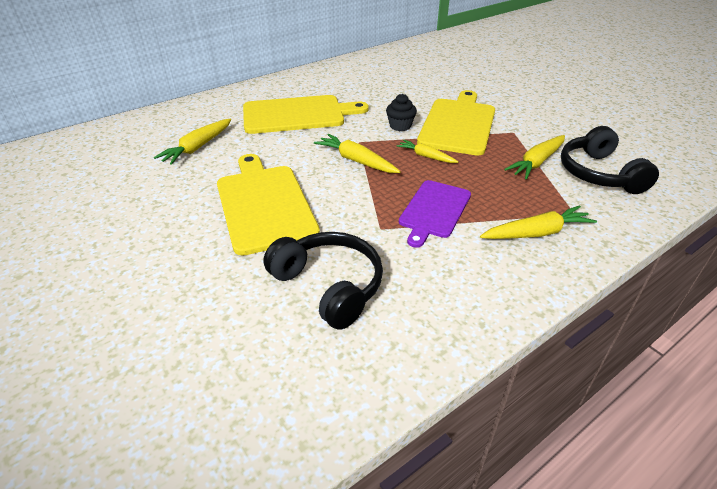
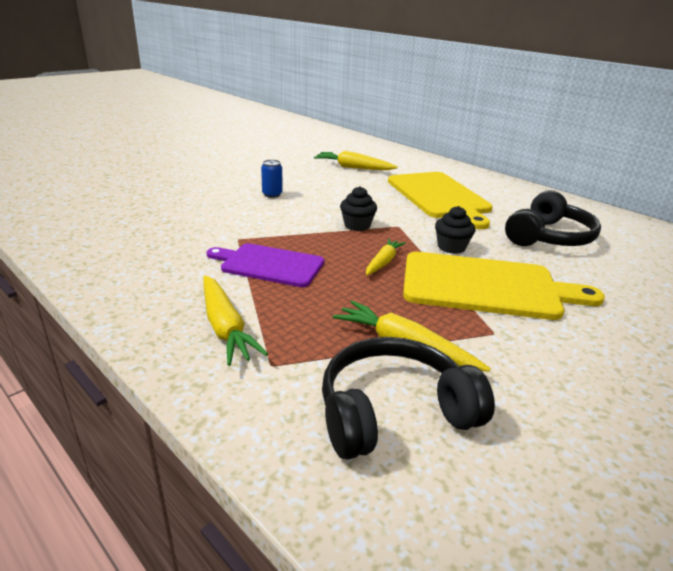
camera: 80 degrees right, 10 degrees down
yellow cutting board [217,154,320,256] -> blue can [261,160,283,198]
black headphones [263,232,383,330] -> black headphones moved to [505,190,601,246]
yellow carrot [314,134,401,173] -> black cupcake [340,186,377,231]

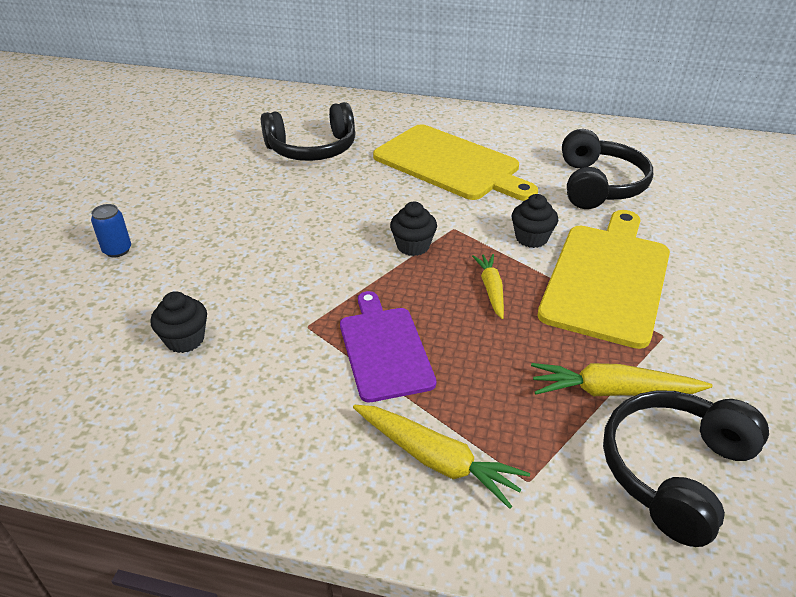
camera: 30 degrees left, 10 degrees up
purple cutting board [207,243,324,287] -> purple cutting board turned 90 degrees clockwise [340,291,436,402]
blue can [261,160,283,198] -> blue can moved to [91,204,131,257]
yellow carrot [314,151,398,170] -> black headphones [261,102,356,161]
yellow cutting board [403,252,605,320] -> yellow cutting board turned 45 degrees counterclockwise [537,210,670,349]
none -> black cupcake [150,291,207,353]

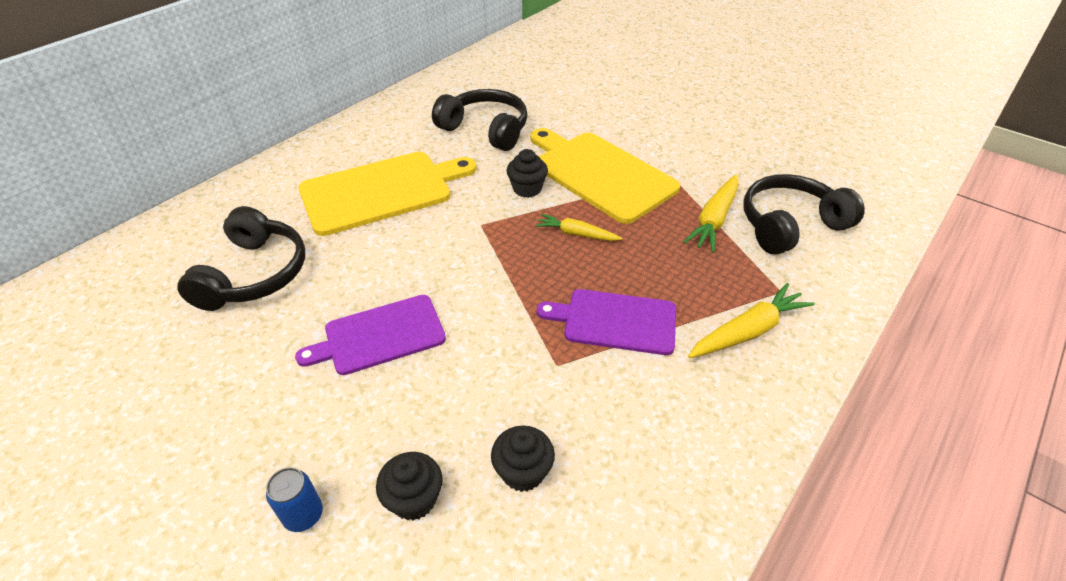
camera: 65 degrees left, 5 degrees up
black cupcake [390,202,437,256] -> black cupcake moved to [376,452,443,520]
black headphones [603,390,769,547] -> black headphones turned 90 degrees clockwise [743,174,865,255]
none -> purple cutting board [295,295,446,375]

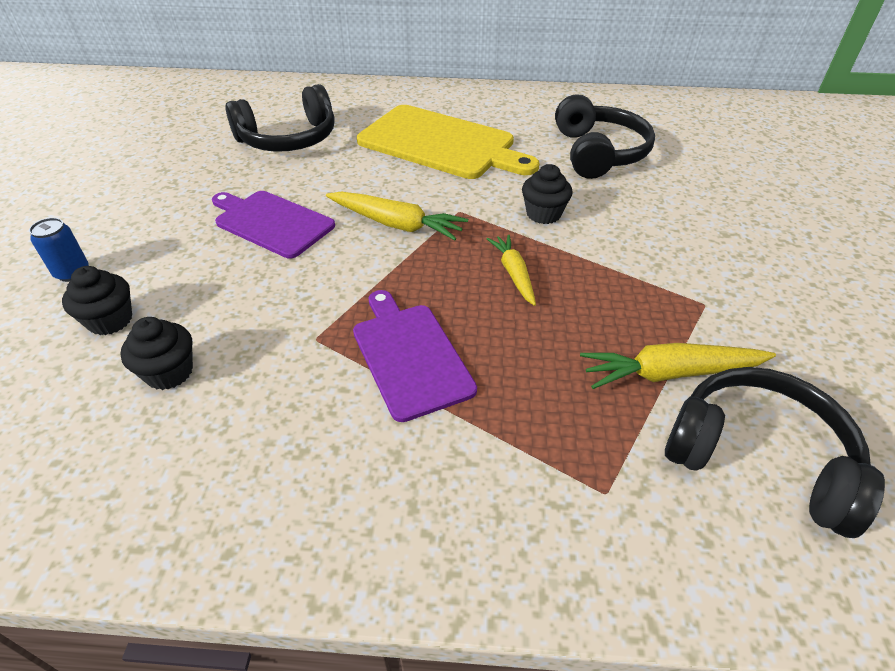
camera: 55 degrees right, 0 degrees up
yellow cutting board [530,128,680,224] -> none
yellow carrot [688,283,815,358] -> yellow carrot moved to [326,192,468,240]

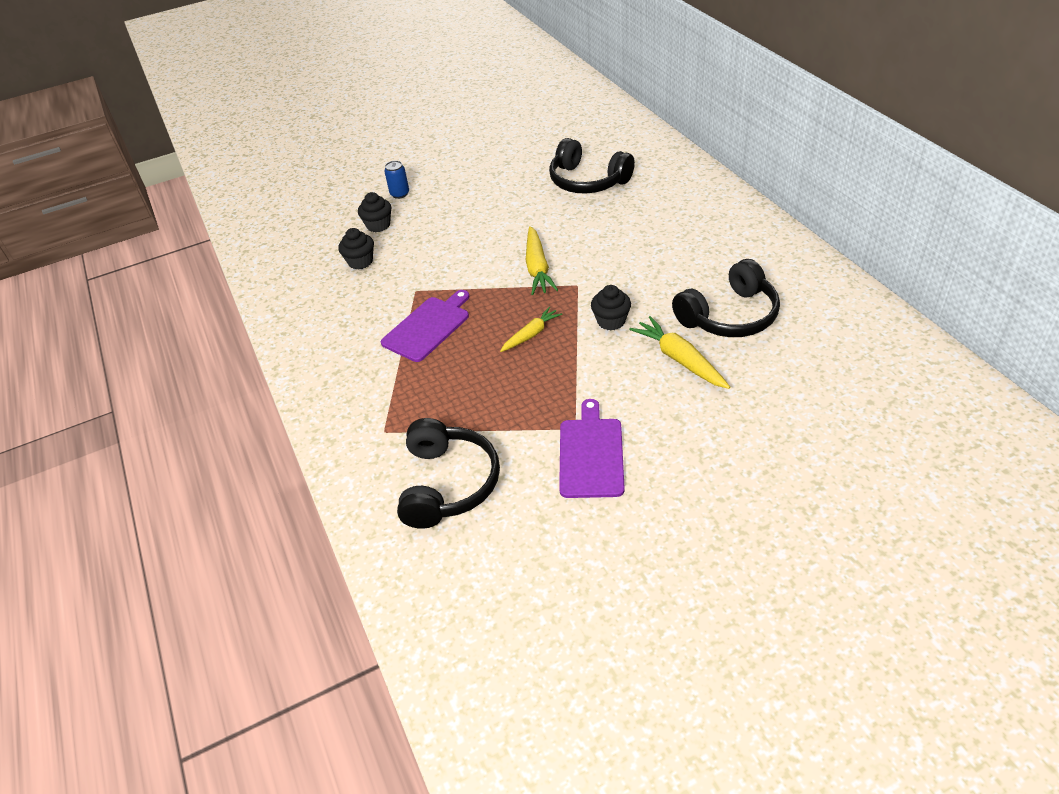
camera: 65 degrees right, 0 degrees up
purple cutting board [212,191,335,258] -> purple cutting board moved to [559,399,625,498]
yellow cutting board [357,105,540,179] -> none
yellow carrot [580,343,776,389] -> yellow carrot moved to [629,316,730,389]

